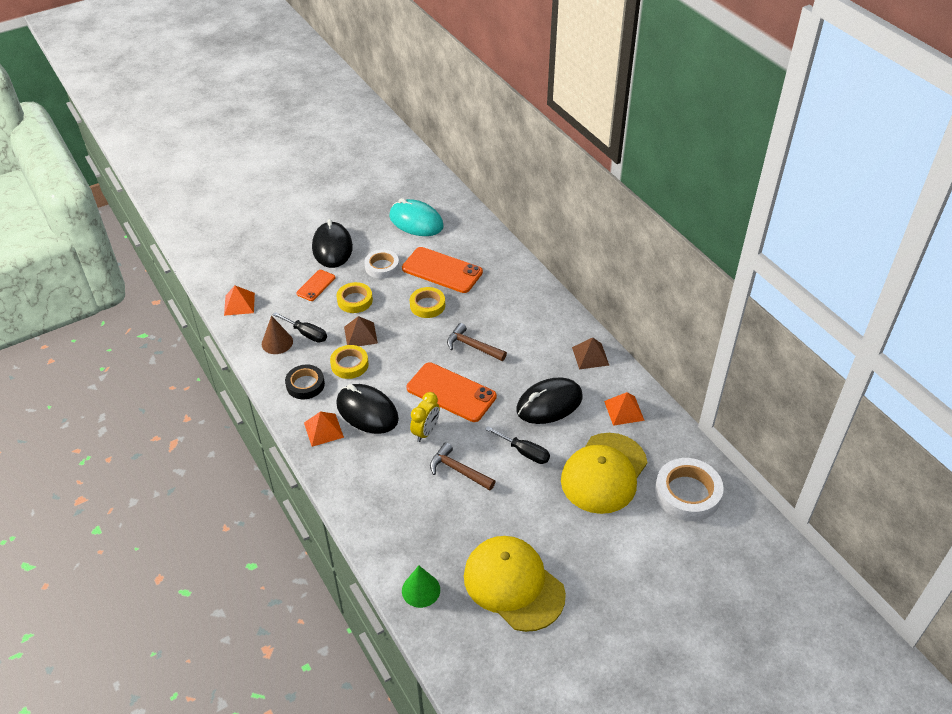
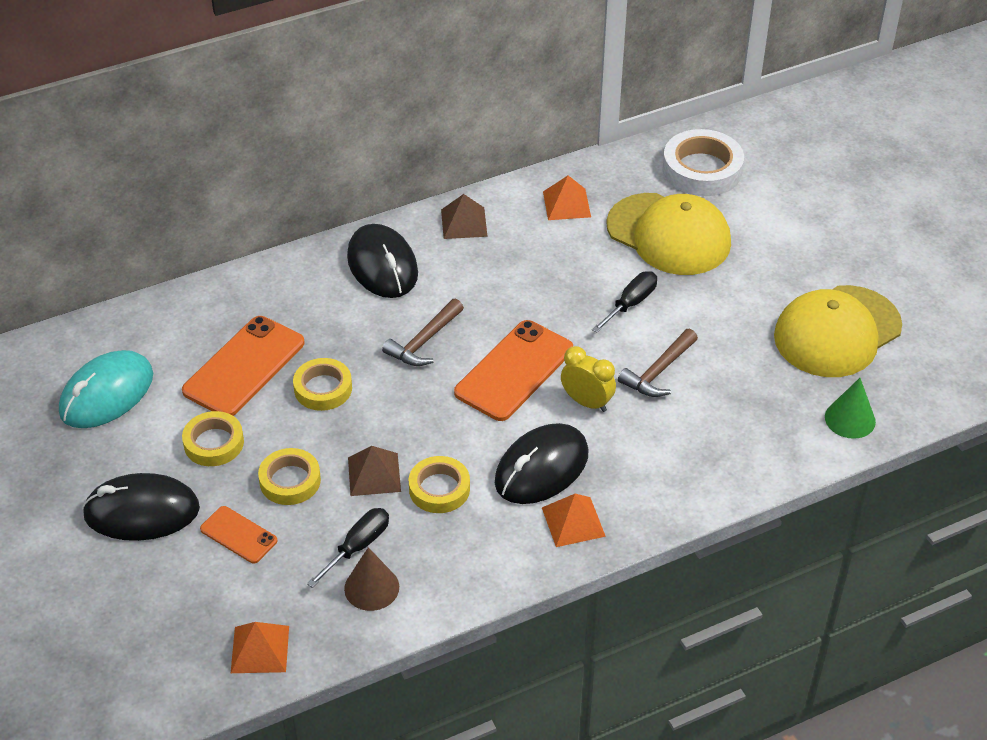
camera: 85 degrees left, 0 degrees up
black tape [285,365,325,399] -> none
white tape [365,249,399,279] -> yellow tape [182,411,244,466]
black mouse [516,377,583,424] -> black mouse moved to [347,224,418,298]

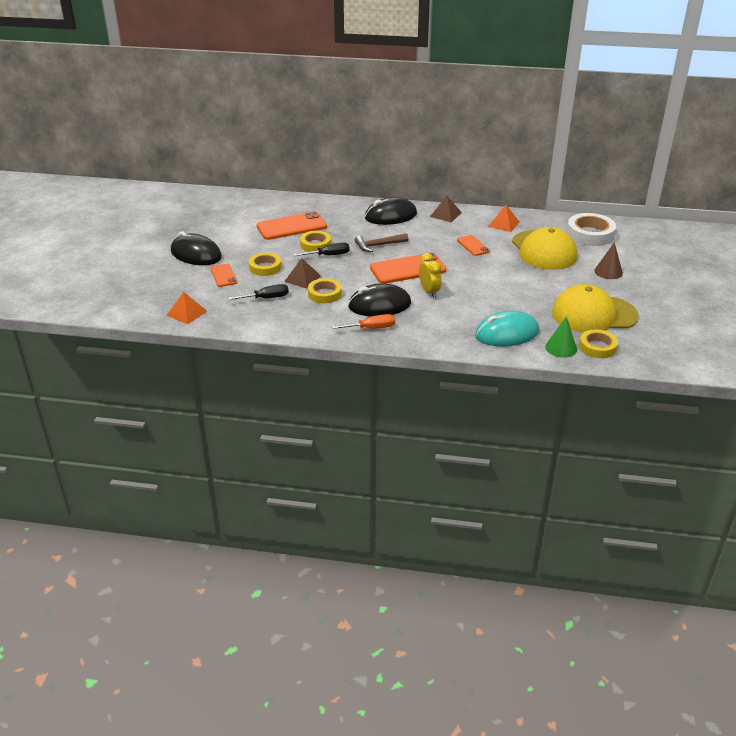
camera: 35 degrees right, 10 degrees down
turquoise mouse [59,350,153,428] -> turquoise mouse moved to [475,311,539,346]
yellow tape [182,411,244,466] -> yellow tape moved to [579,329,618,358]
brown cone [344,547,399,611] -> brown cone moved to [595,242,623,279]
black mouse [347,224,418,298] -> black mouse turned 60 degrees clockwise [365,197,417,225]
orange pyramid [542,494,606,547] -> orange screwdriver [332,314,395,329]
black screwdriver [592,271,657,333] -> black screwdriver moved to [294,242,349,256]
brown hammer [618,329,698,397] -> none
none -> orange phone [457,235,490,256]

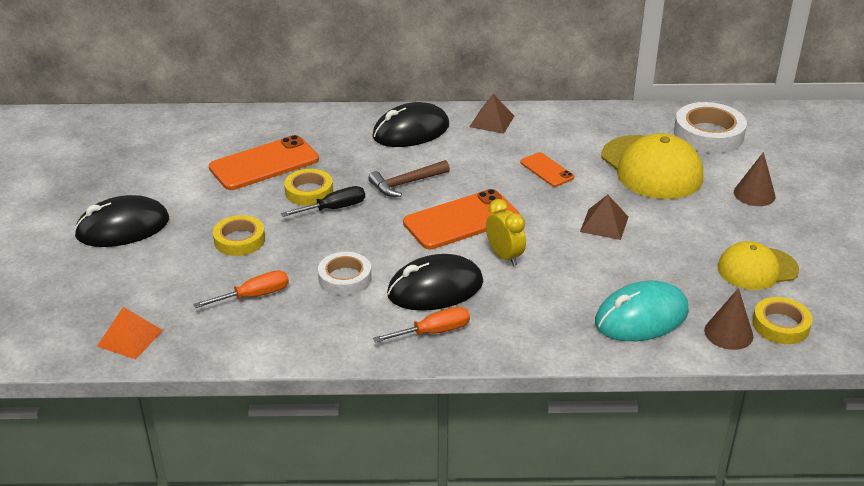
camera: 10 degrees left, 0 degrees up
black mouse [171,231,222,265] -> black mouse turned 45 degrees counterclockwise [74,195,169,247]
orange phone [211,264,237,287] -> none
black screwdriver [228,284,289,300] -> orange screwdriver [193,270,289,308]
brown pyramid [284,258,321,289] -> brown pyramid moved to [580,195,629,240]
yellow tape [308,278,342,303] -> white tape [318,252,371,295]
orange pyramid [488,205,520,232] -> none
green cone [545,316,577,358] -> brown cone [704,288,753,350]
yellow cap [552,284,639,333] -> yellow cap [718,241,799,290], size x0.63

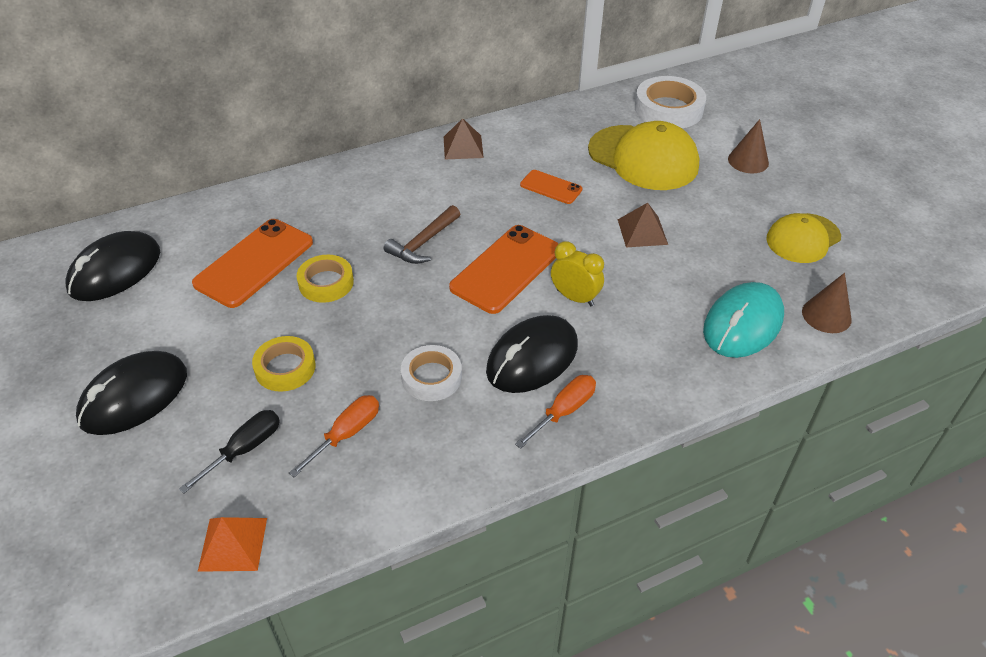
camera: 25 degrees left, 10 degrees up
black screwdriver [281,186,365,217] -> black screwdriver moved to [179,410,280,493]
black mouse [372,102,449,147] -> black mouse moved to [65,231,160,301]
yellow tape [752,297,813,344] -> none

